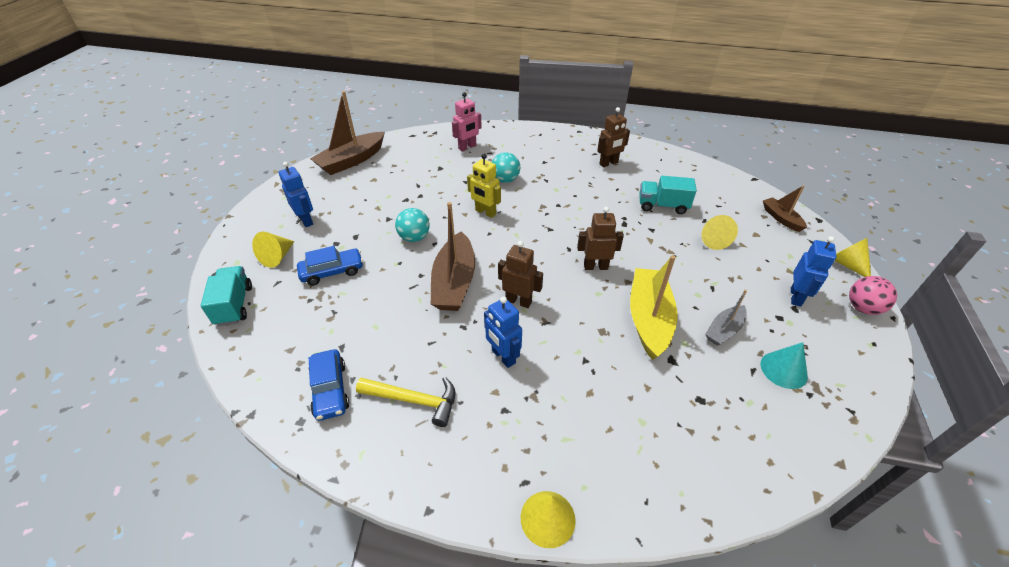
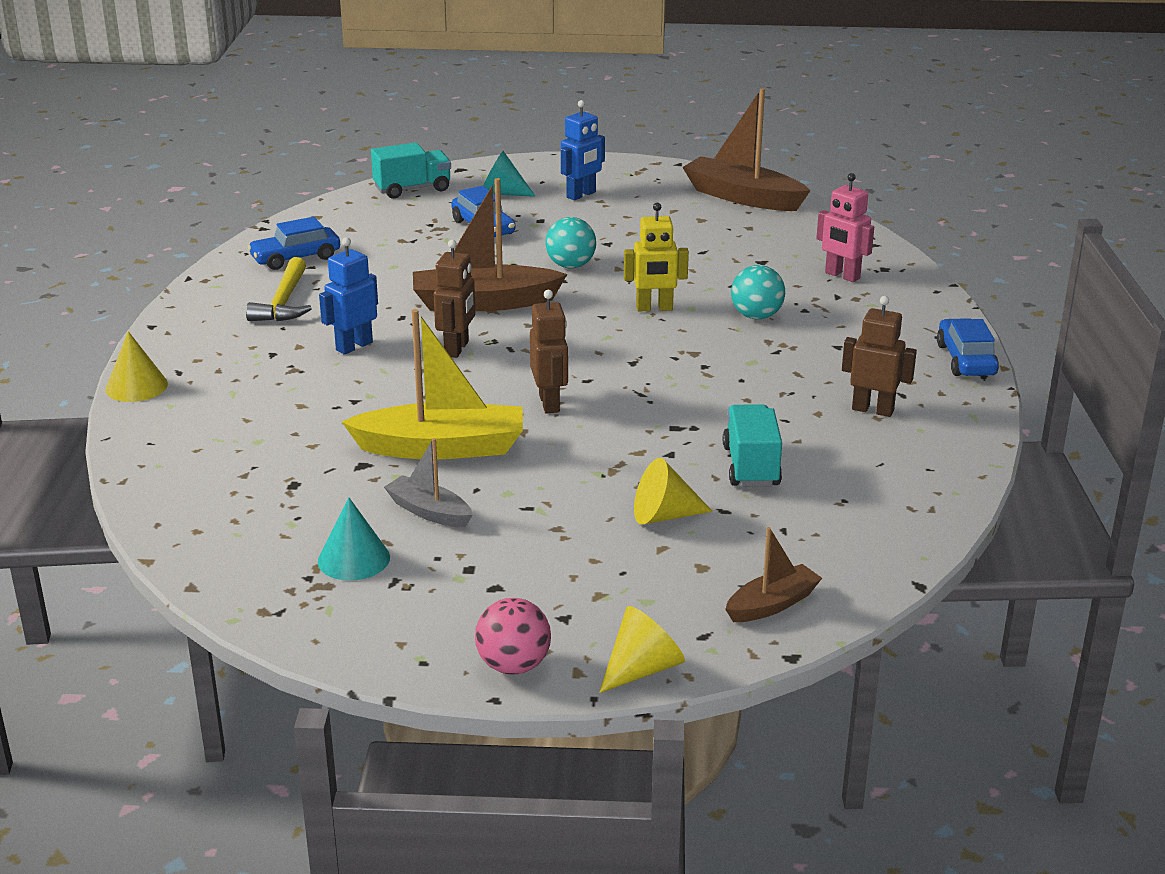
camera: 80 degrees right, 15 degrees down
yellow cone [252,232,294,268] -> turquoise cone [483,151,536,197]
yellow robot [467,154,501,218] -> yellow robot turned 120 degrees counterclockwise [624,203,689,311]
brown robot [597,107,630,167] -> brown robot turned 150 degrees clockwise [842,296,917,417]
blue robot [791,236,836,307] -> none
none -> blue car [937,318,999,376]

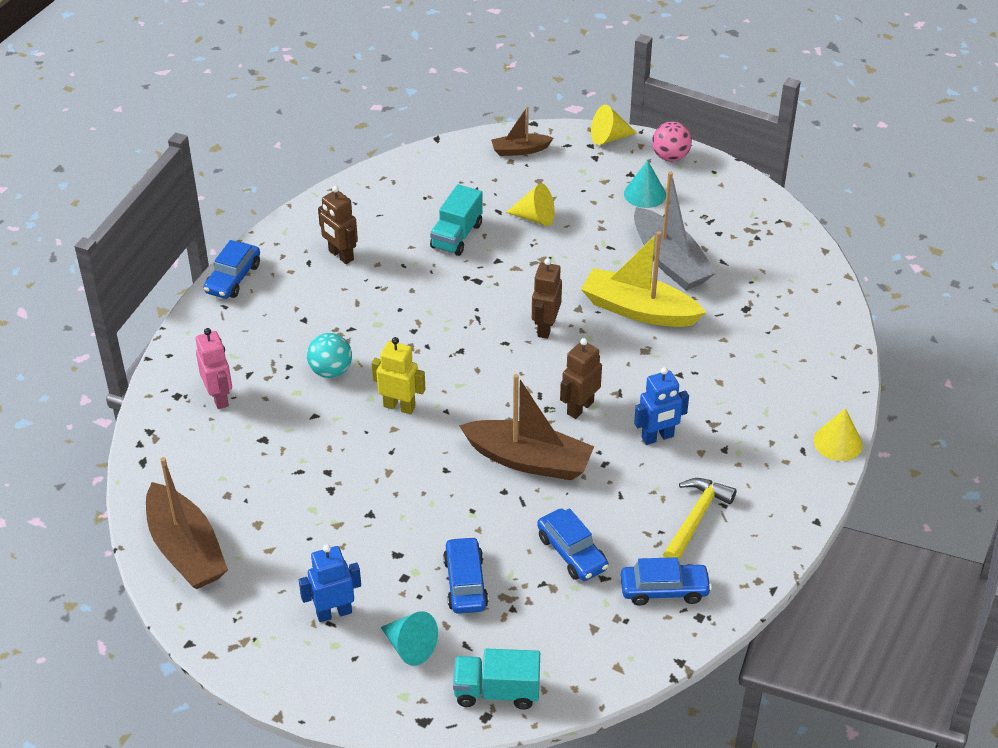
camera: 155 degrees left, 15 degrees up
turquoise cone [318,497,390,581] -> turquoise cone moved to [624,160,666,208]
grey boat [384,438,473,527] -> grey boat [634,172,717,290], size x1.83
turquoise ball [545,217,596,269] -> none
none -> blue car [537,508,609,581]

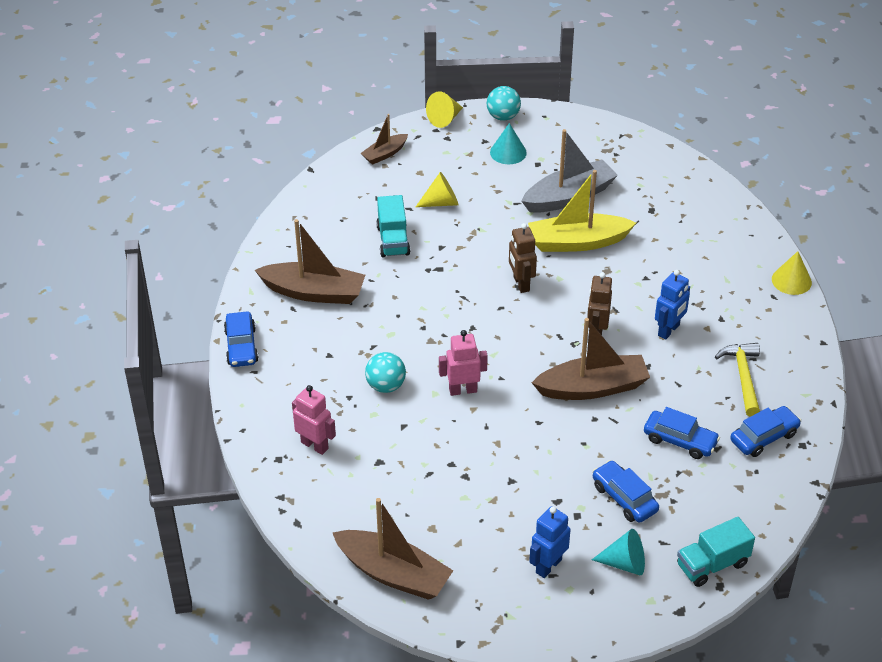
camera: 30 degrees left, 0 degrees up
brown robot [318,186,358,264] -> brown boat [255,219,365,304]
yellow robot [371,337,425,415] -> pink robot [439,330,488,396]
grey boat [634,172,717,290] -> grey boat turned 60 degrees counterclockwise [521,129,618,213]
pink ball [652,121,692,162] -> turquoise ball [486,86,521,121]

